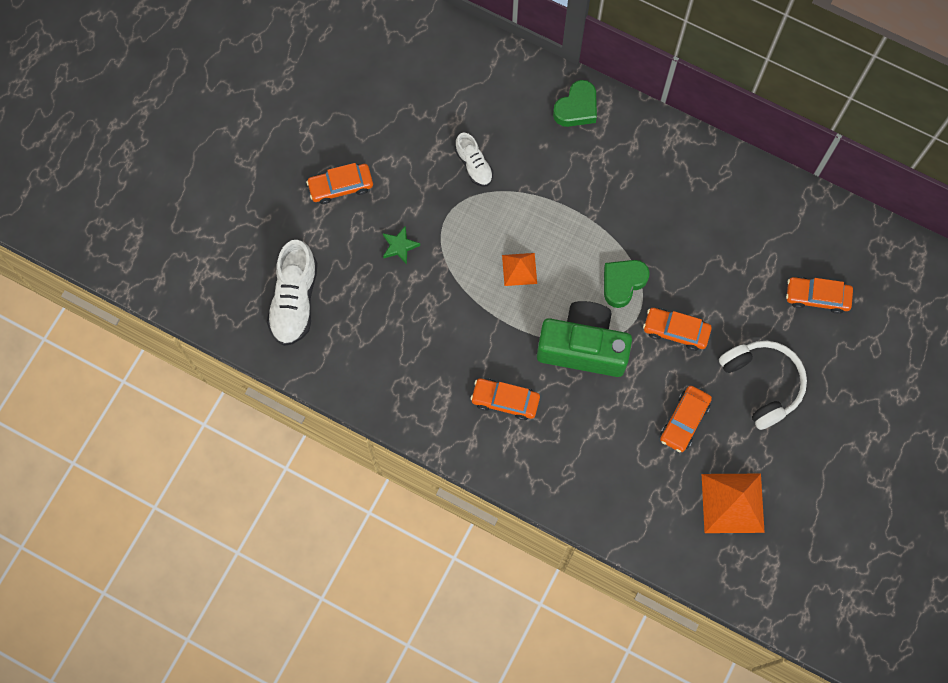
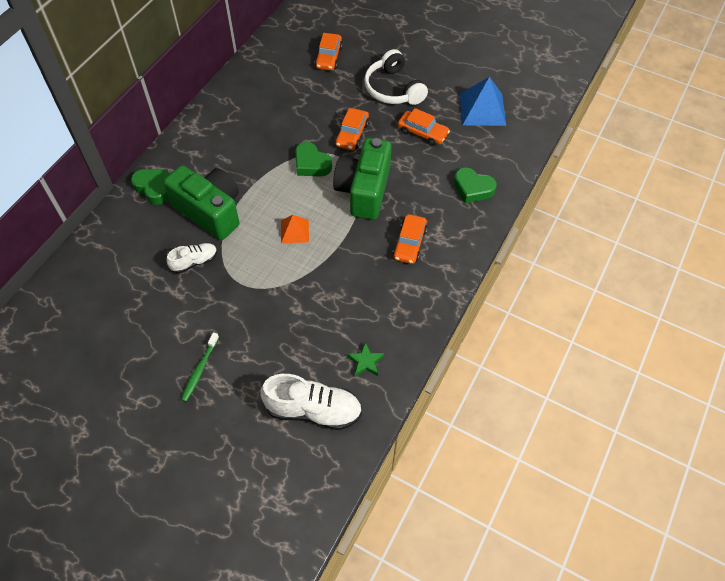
camera: 90 degrees left, 15 degrees down
orange car [306,163,373,204] -> green toothbrush [181,332,219,402]
green star [383,226,420,264] -> green star moved to [347,342,384,376]
orange pyramid [702,474,765,533] -> blue pyramid [460,77,506,126]
white headphones [719,341,807,430] -> white headphones turned 90 degrees counterclockwise [364,49,428,105]
none -> green camera [163,165,239,240]
none -> green heart [454,167,497,203]

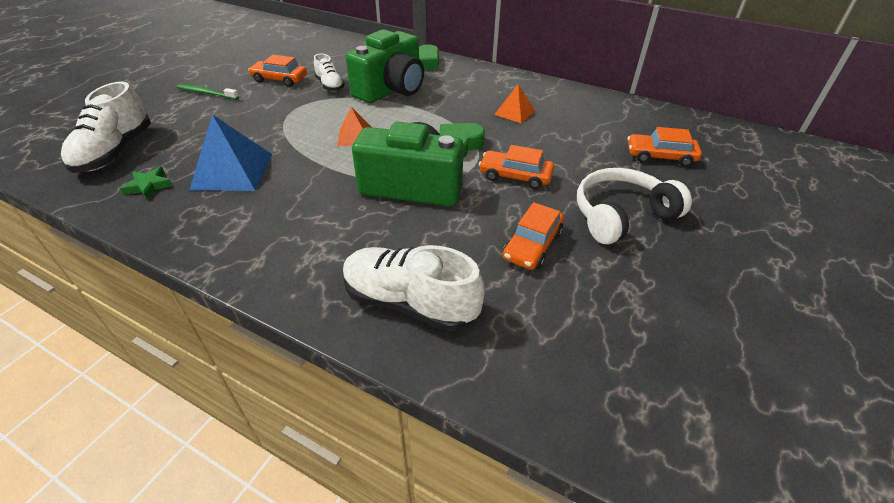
camera: 90 degrees right, 15 degrees down
orange car [393,214,427,264] -> orange car moved to [248,55,307,87]
green heart [454,167,497,203] -> white shoe [343,245,485,332]
blue pyramid [460,77,506,126] -> blue pyramid moved to [190,114,272,191]
none -> orange pyramid [494,84,535,124]

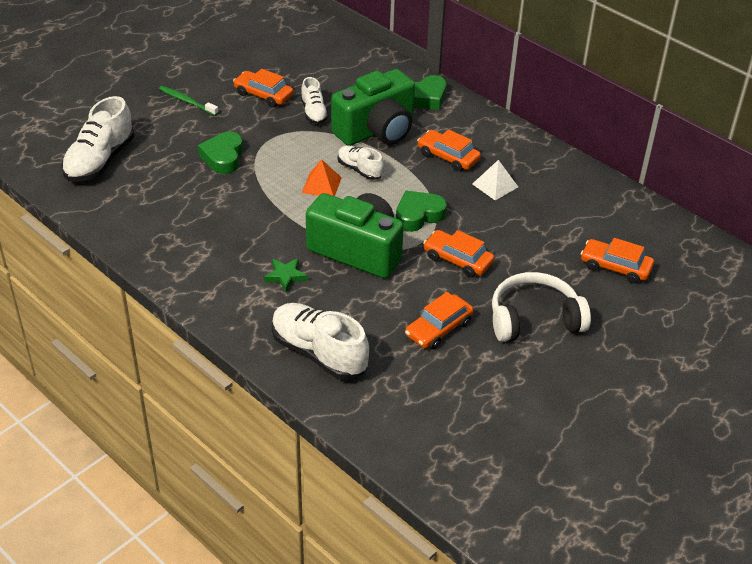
camera: 15 degrees right, 0 degrees up
green star [120,167,173,200] -> green star moved to [264,258,308,292]
blue pyramid [190,114,272,191] -> none
orange pyramid [494,84,535,124] -> white pyramid [473,160,518,200]
none -> green heart [198,132,243,174]
none -> white shoe [338,145,384,180]
none -> orange car [417,129,481,172]

